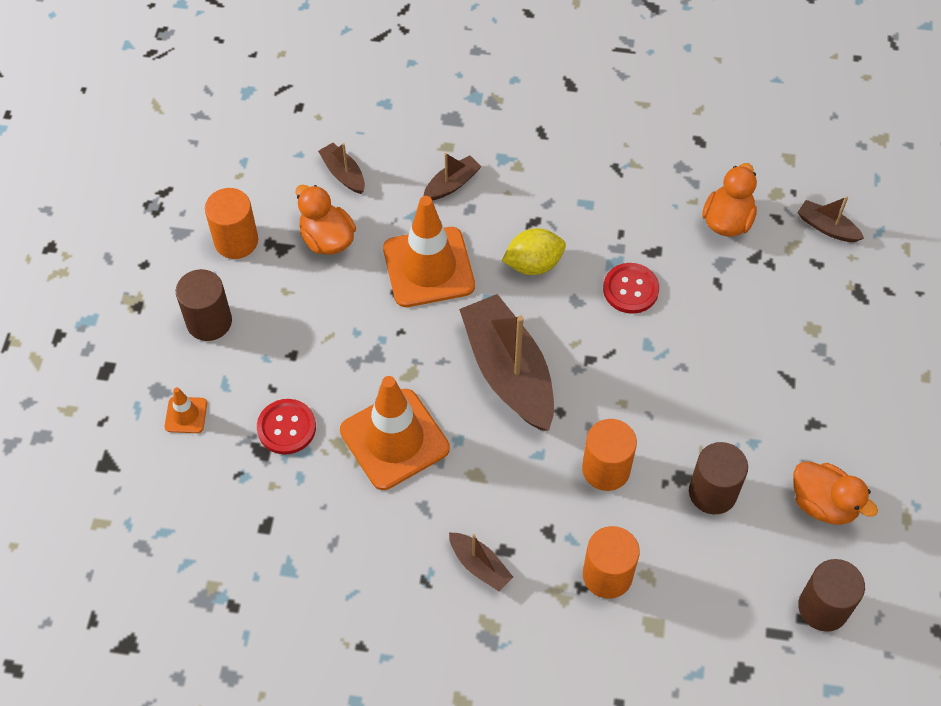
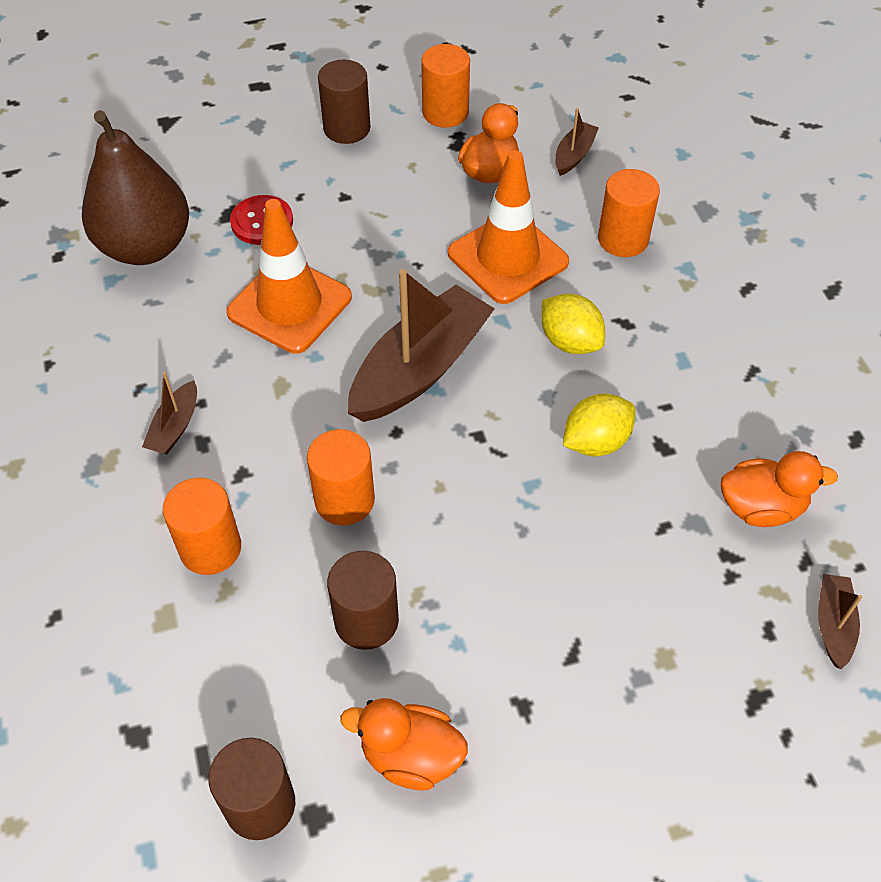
camera: 65 degrees right, 5 degrees down
orange traffic cone [165,387,207,433] -> none
brown boat [424,153,482,200] -> orange cylinder [598,169,660,257]
red button [603,263,659,314] -> yellow lemon [563,394,636,456]
orange duck [793,462,878,525] -> orange duck turned 90 degrees clockwise [340,698,468,790]
none -> brown pear [82,110,189,265]

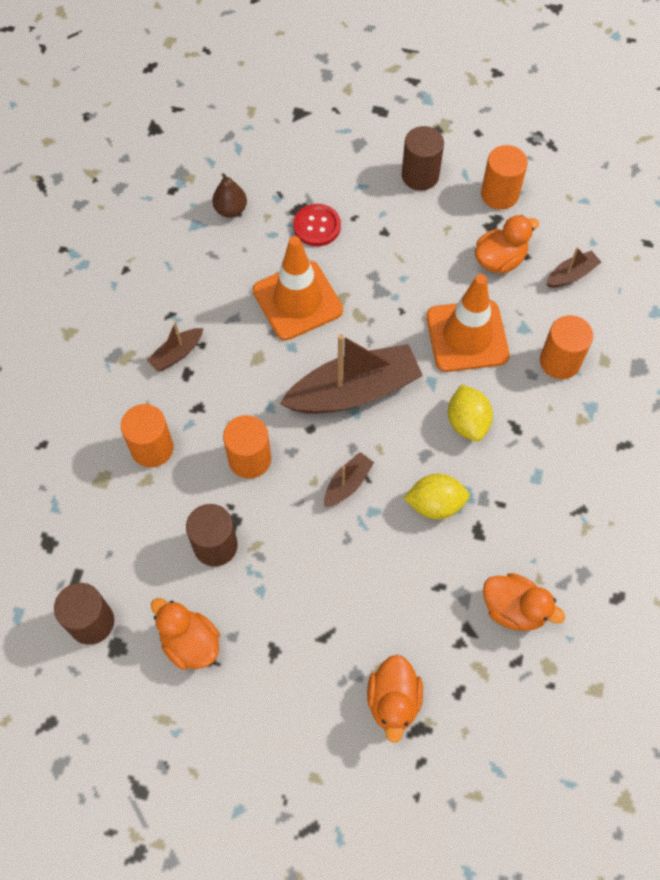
camera: 30 degrees right, 10 degrees up
brown pear [82,110,189,265] -> brown pear [212,173,247,218], size x0.45
brown boat [818,574,862,669] -> brown boat moved to [324,452,374,507]
none -> orange duck [367,655,423,743]

